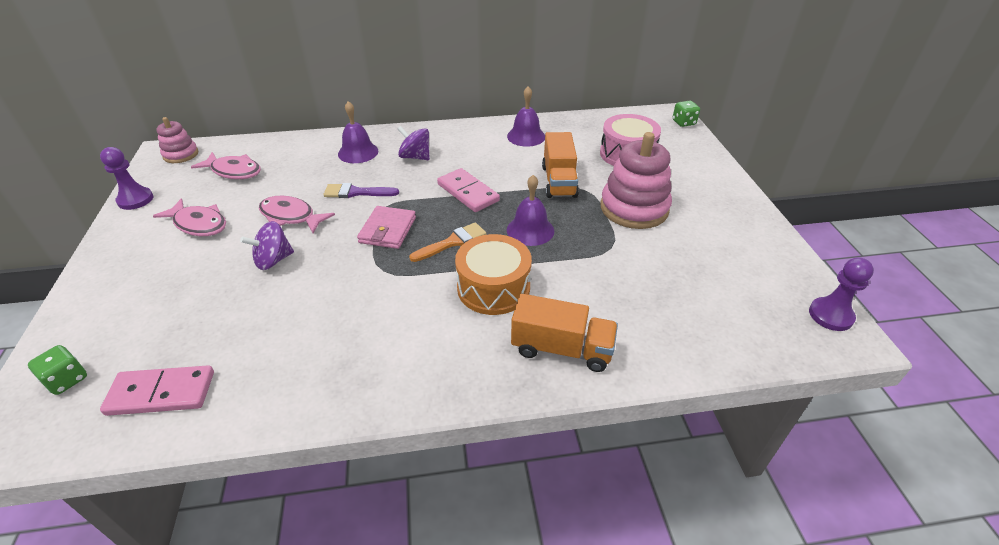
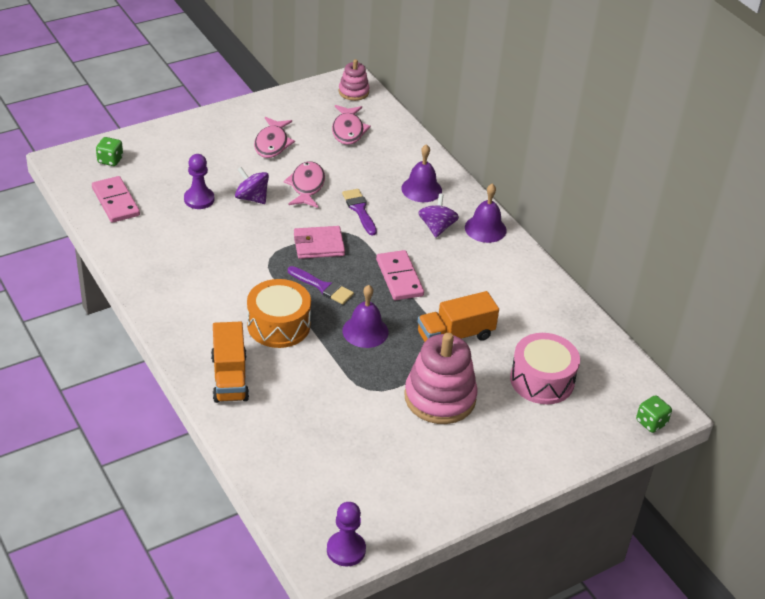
camera: 65 degrees right, 0 degrees up
purple pawn [100,147,153,210] -> purple pawn moved to [184,154,214,209]
orange brush [409,222,486,262] -> purple brush [288,266,354,304]
pink domino [437,168,500,212] -> pink domino turned 45 degrees counterclockwise [376,250,424,300]
purple bell [507,86,545,147] -> purple bell moved to [465,183,507,243]

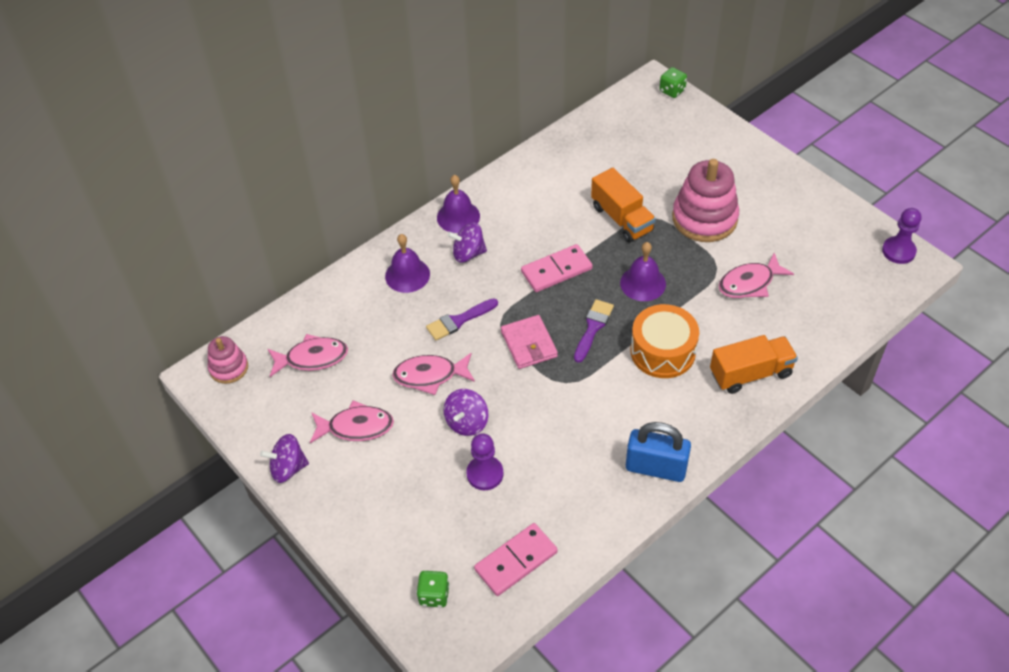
camera: 95 degrees left, 10 degrees up
pink drum [510,333,580,404] -> none
none -> purple spinning top [260,434,309,483]
none -> blue padlock [626,422,691,482]
none -> pink fish [719,253,794,298]

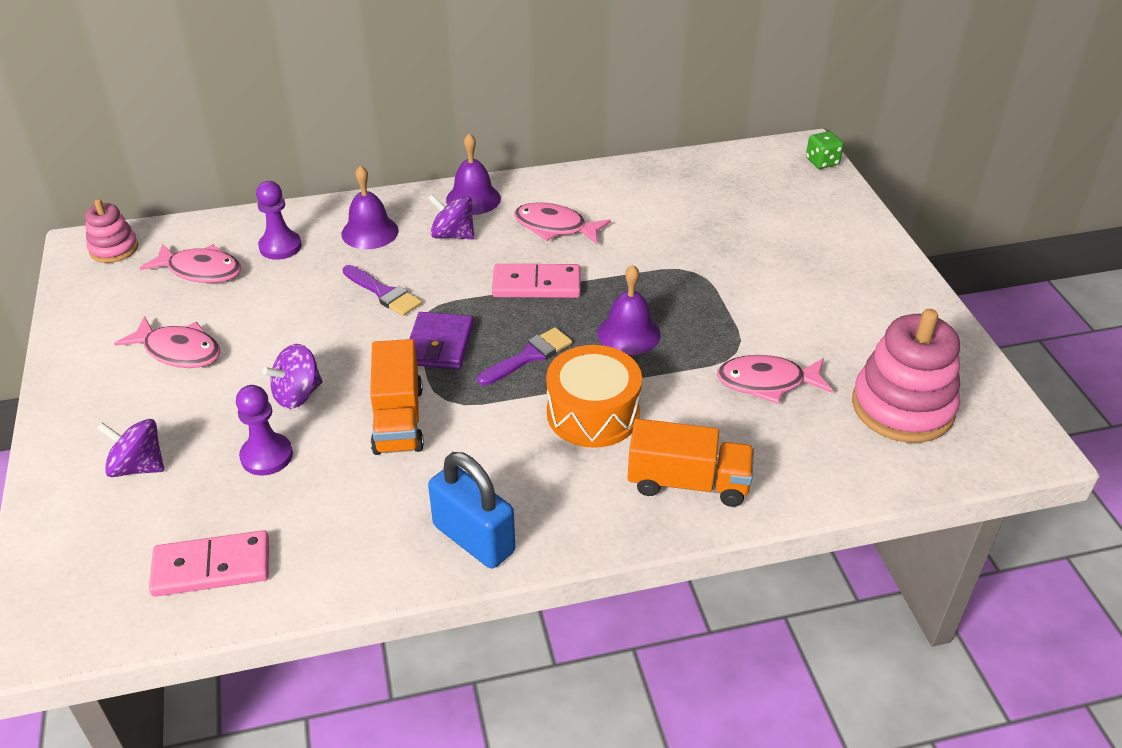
camera: 25 degrees right, 10 degrees down
purple spinning top [260,434,309,483] -> purple spinning top moved to [97,419,164,477]
pink fish [392,353,475,395] -> pink fish moved to [514,203,611,244]
green dice [416,571,450,607] -> none
purple brush [426,298,498,341] -> purple brush turned 135 degrees counterclockwise [343,265,422,316]
pink wallet [501,315,558,369] -> purple wallet [409,312,474,369]
orange truck [591,168,656,243] -> orange truck moved to [370,339,424,455]
pink stacking toy [672,159,739,242] -> pink stacking toy moved to [852,309,960,443]
purple pawn [882,208,922,264] -> purple pawn moved to [256,181,302,260]

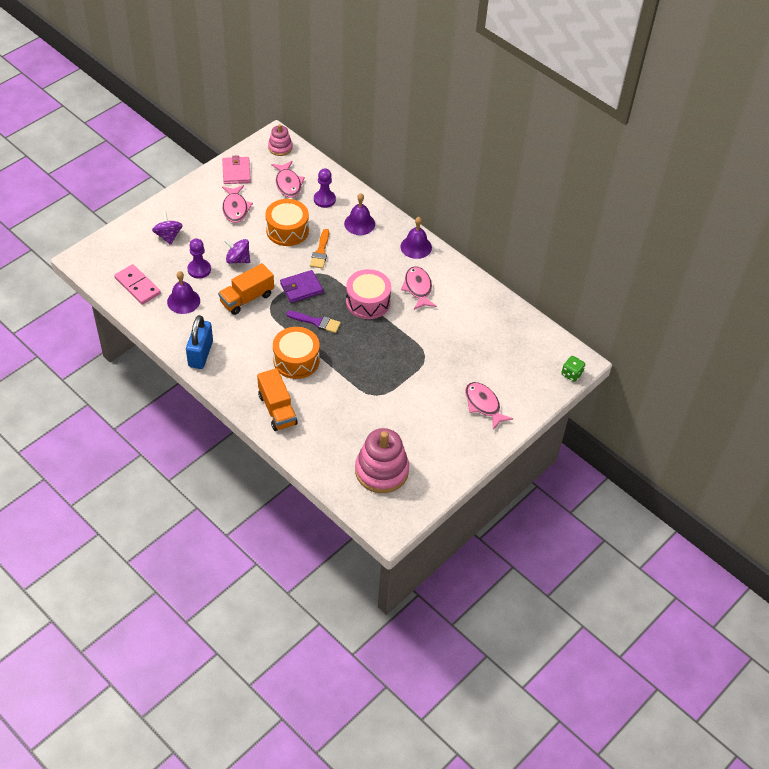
camera: 55 degrees right, 10 degrees up
purple brush [343,265,422,316] -> orange brush [310,229,329,269]
purple spinning top [428,194,474,240] -> none
pink domino [492,264,581,298] -> pink drum [346,269,391,319]
purple bell [597,265,661,355] -> purple bell moved to [167,271,200,314]
pink fish [717,355,833,404] -> pink fish moved to [465,382,513,430]
none -> pink wallet [222,155,251,184]
none -> orange drum [265,199,309,246]

